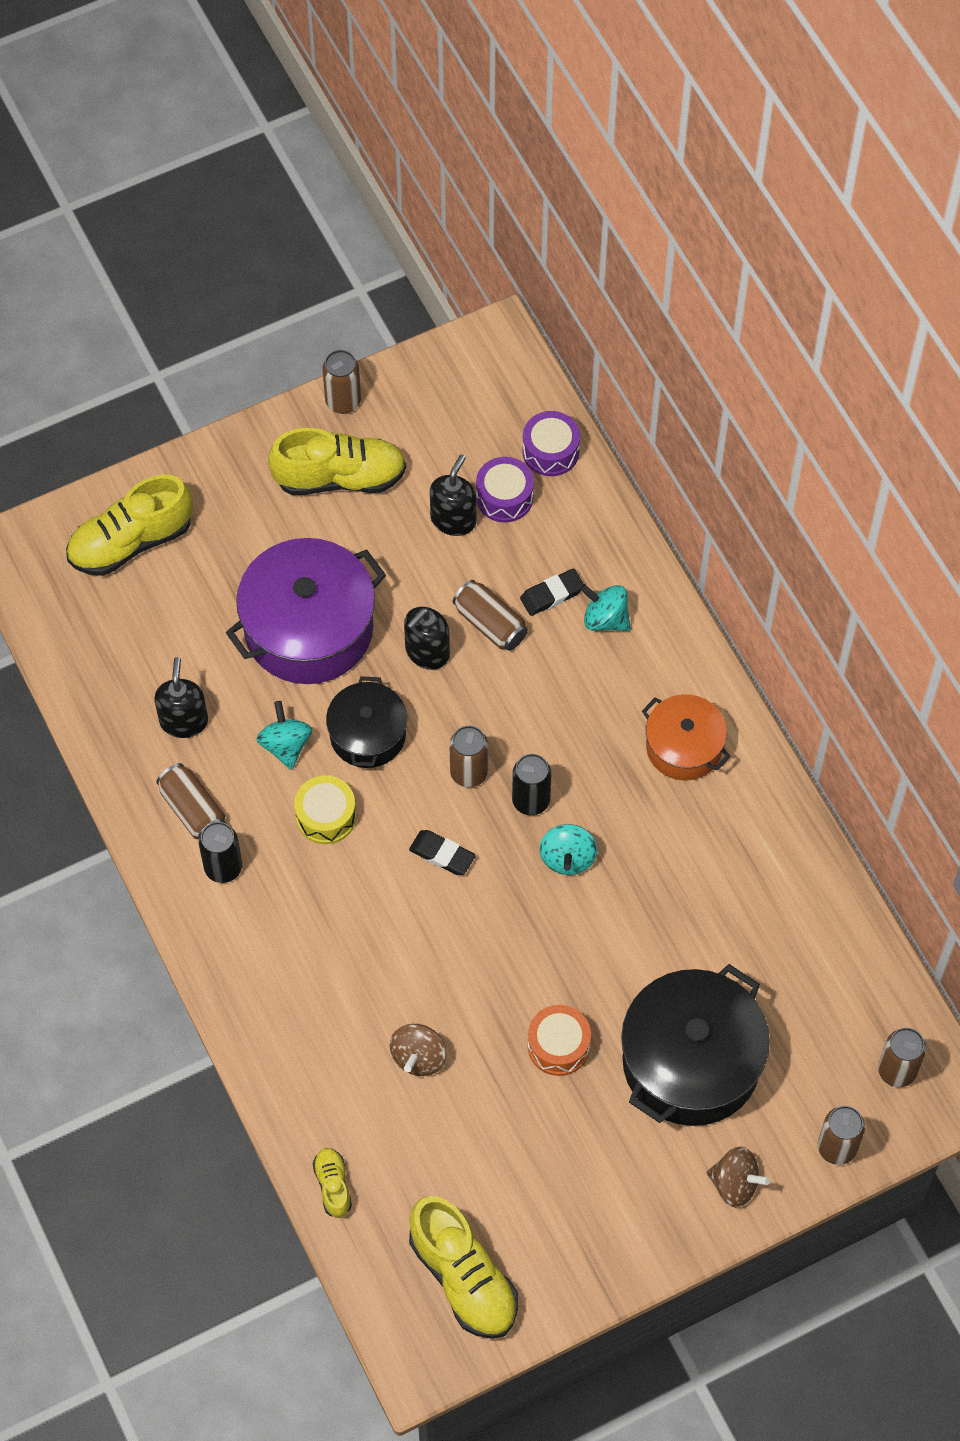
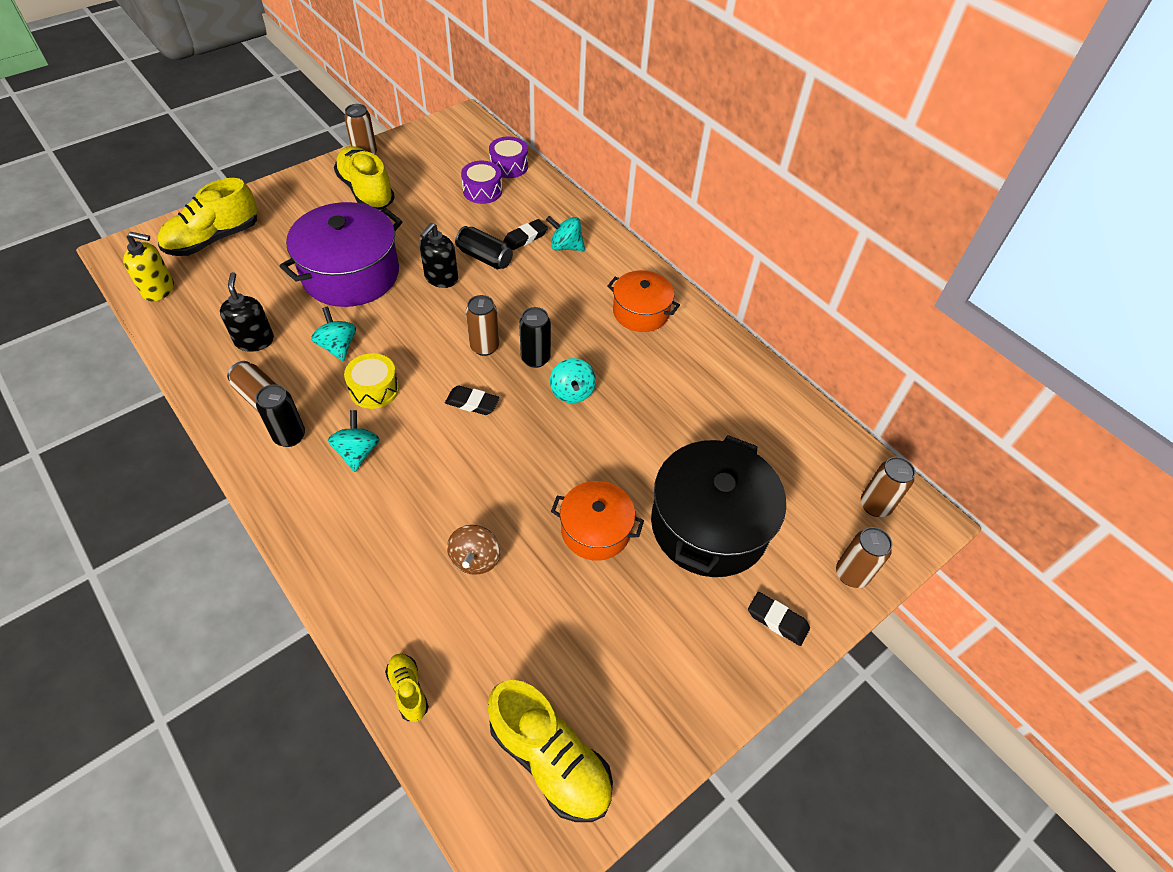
camera: 15 degrees left, 10 degrees down
yellow shoe [268,428,406,495] -> yellow shoe turned 105 degrees counterclockwise [334,146,395,210]
black pot [326,676,407,768] -> none
black soap dispenser [430,454,476,536] -> none
brown can [453,580,528,651] -> black can [455,226,513,269]
orange drum [528,1005,591,1076] -> orange pot [551,481,644,561]
brown spinning top [707,1146,770,1208] -> black eraser [748,592,810,646]
none -> yellow soap dispenser [123,232,174,302]
none -> turquoise spinning top [328,410,380,472]

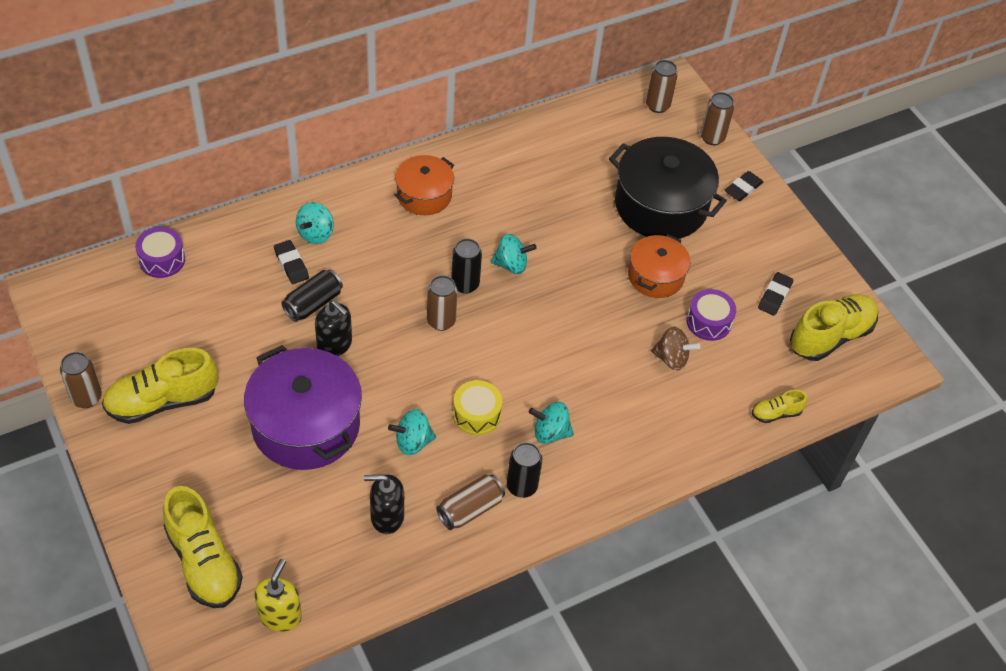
camera: 80 degrees left, 0 degrees up
black eraser [445,385,499,415] -> black eraser moved to [758,272,793,316]
purple drum [461,161,502,204] -> purple drum moved to [687,289,736,341]

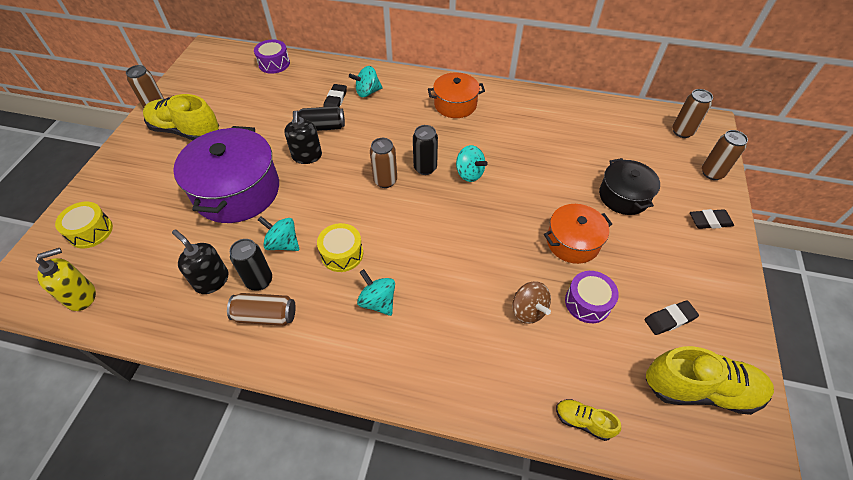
camera: 45 degrees right, 0 degrees up
yellow shoe [163,486,243,608] -> yellow drum [55,202,113,248]
black can [507,442,542,498] -> black can moved to [230,239,272,291]
black pot [609,137,727,239] -> black pot [599,158,660,215], size x0.58

